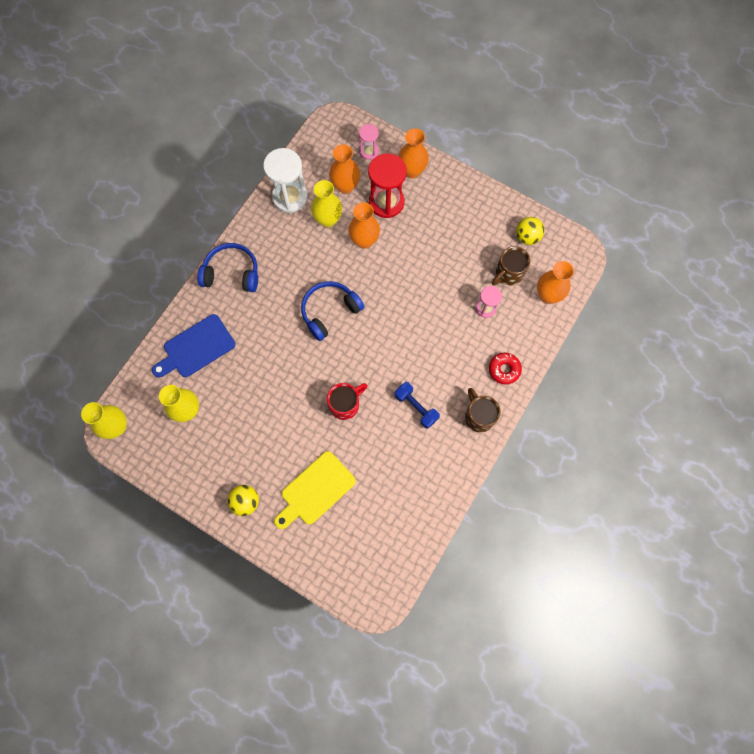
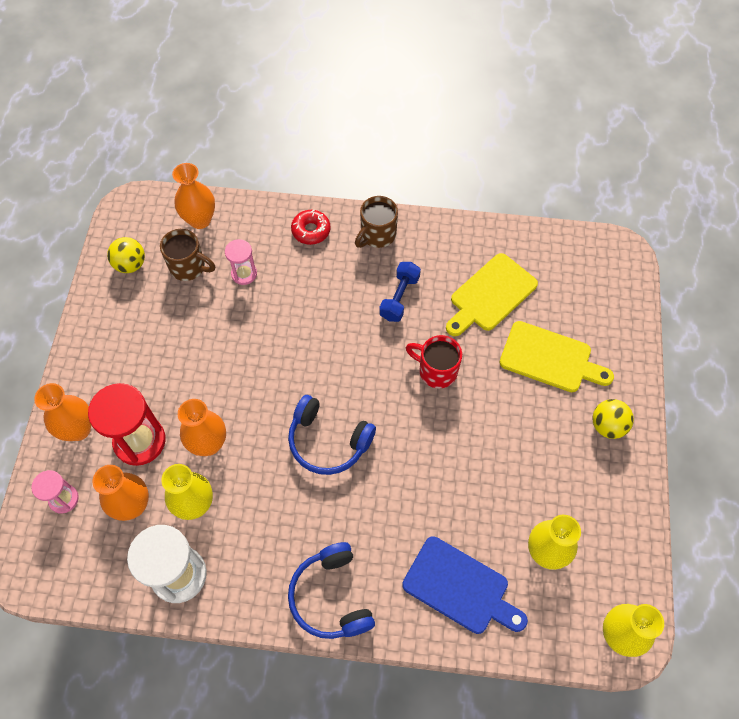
camera: 115 degrees left, 10 degrees down
none -> yellow cutting board [446,253,538,336]

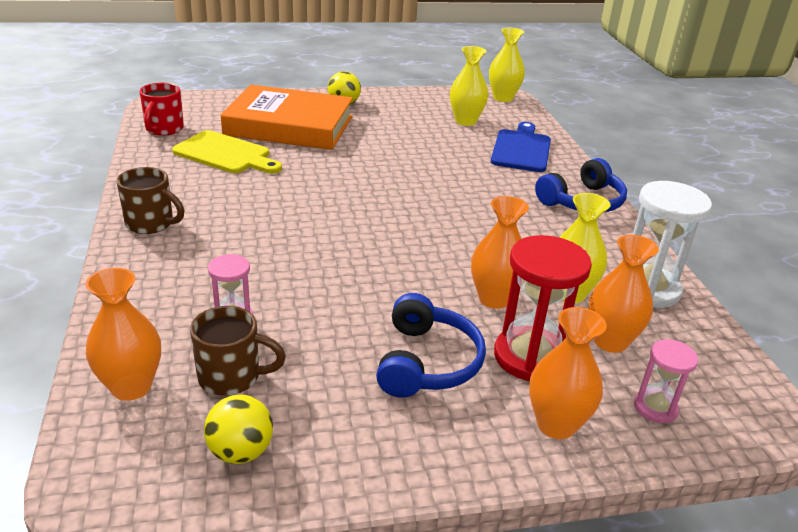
camera: 110 degrees left, 30 degrees down
brown mug [160,229,215,281] -> brown mug turned 90 degrees clockwise [190,306,286,396]
blue headphones [288,395,376,475] -> blue headphones moved to [376,293,486,398]
red donut [291,210,331,245] -> none
blue dumbbell [379,262,421,322] -> none
red mug [406,335,462,388] -> red mug moved to [139,83,184,136]
yellow cutting board [499,321,614,392] -> orange book [221,85,353,150]

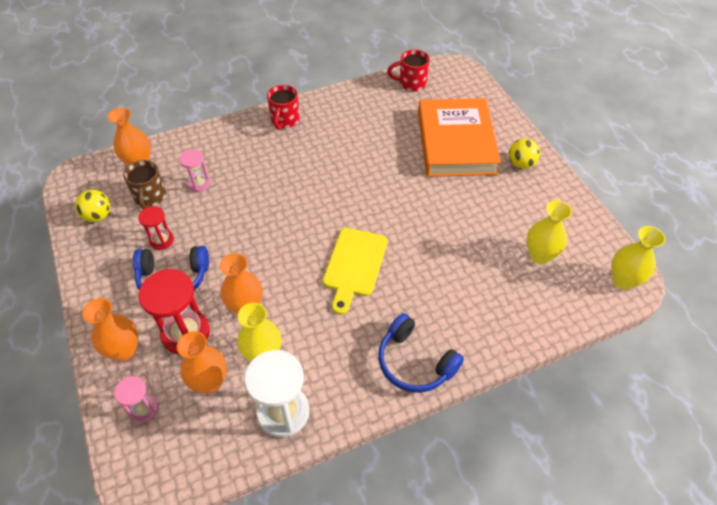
camera: 80 degrees right, 20 degrees up
brown mug [116,167,184,234] -> red mug [267,85,300,130]
yellow cutting board [172,130,282,173] -> yellow cutting board moved to [323,228,388,315]
blue cutting board [491,122,551,172] -> none
none -> red hourglass [138,206,174,250]

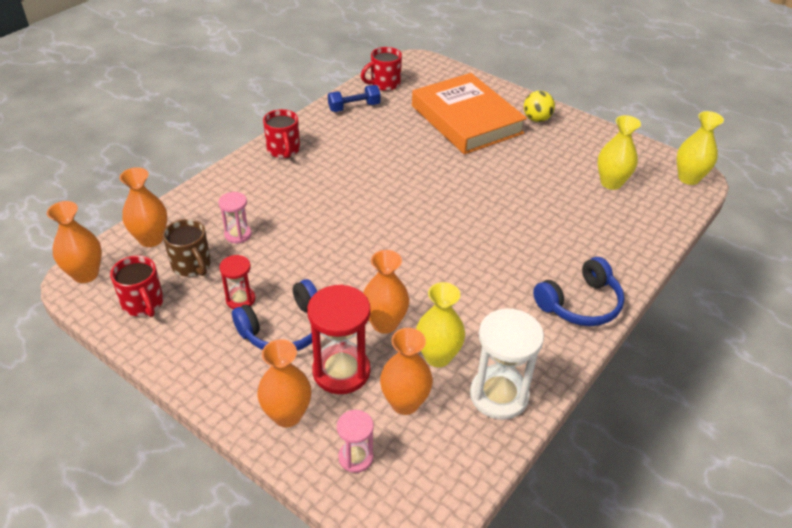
camera: 30 degrees left, 10 degrees down
yellow ball [75,190,111,222] -> red mug [110,256,163,317]
yellow cutting board [323,228,388,315] -> none
blue headphones [378,313,464,393] -> blue headphones turned 45 degrees counterclockwise [533,257,624,326]
none -> orange vase [47,201,102,283]
none -> blue dumbbell [328,85,381,112]

